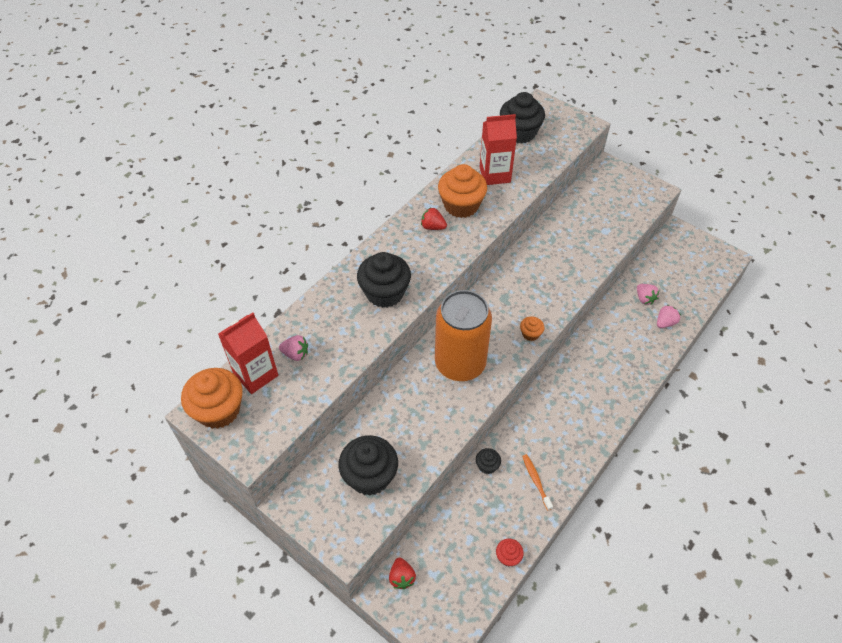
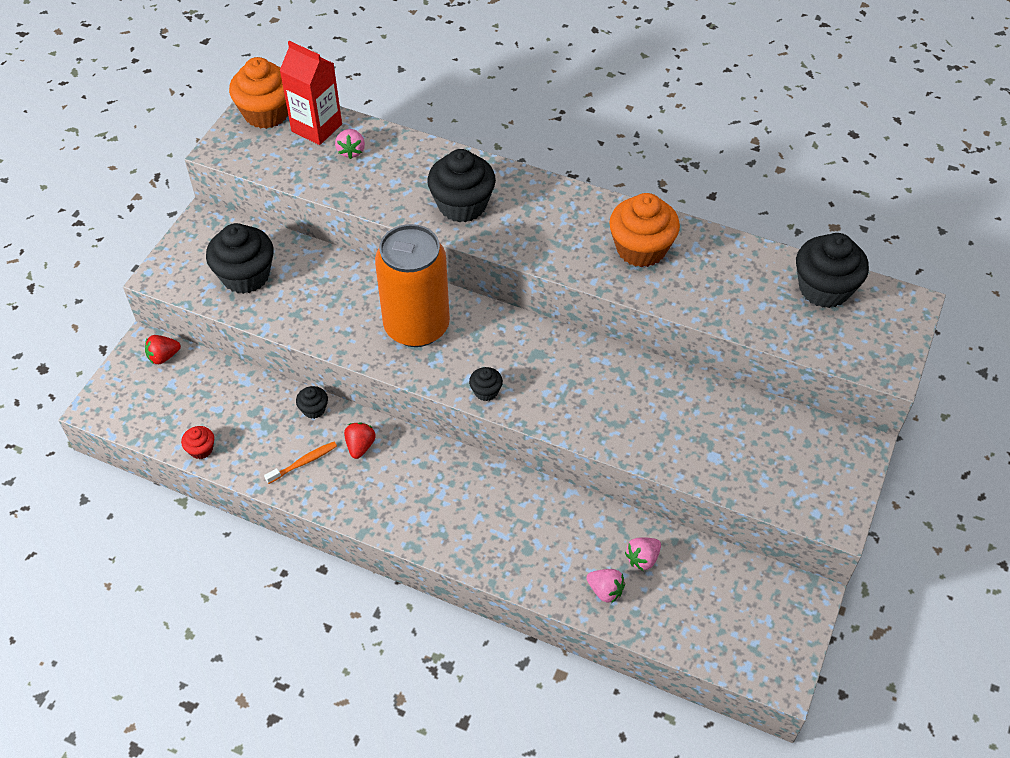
camera: 75 degrees right, 0 degrees up
red strawberry [421,207,447,230] -> red strawberry moved to [344,422,376,459]
red carton [479,114,517,185] -> none
orange cupcake [520,316,544,341] -> black cupcake [469,367,503,401]

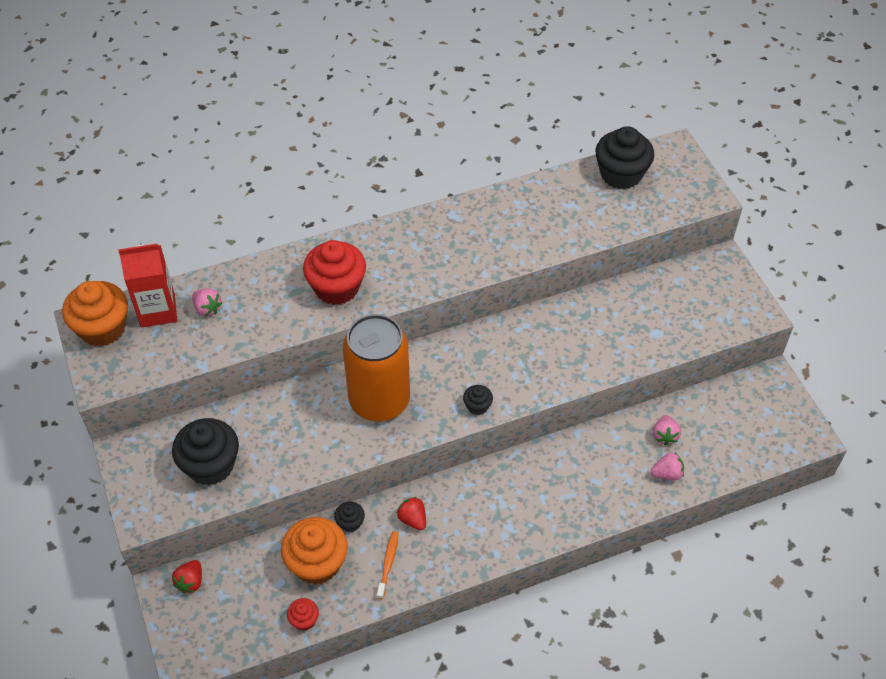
camera: 45 degrees left, 0 degrees up
black cupcake [427,149,496,223] -> red cupcake [303,240,366,305]
orange cupcake [609,193,680,267] -> orange cupcake moved to [281,517,348,585]

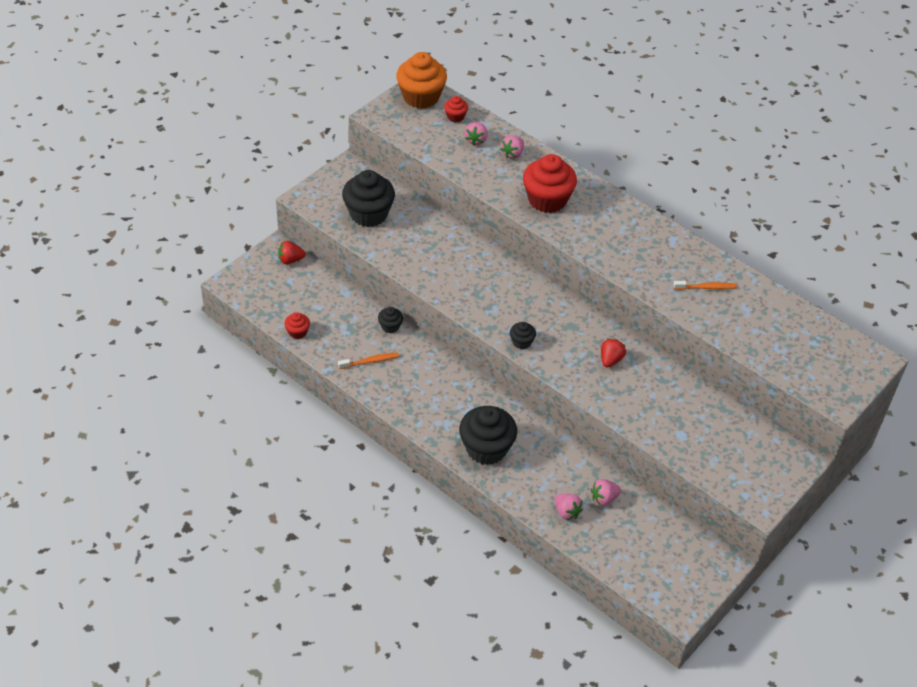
camera: 60 degrees right, 5 degrees down
red carton [118,243,177,328] -> red cupcake [444,96,468,122]
orange cupcake [281,517,348,585] -> none
orange can [343,314,410,421] -> none
red strawberry [397,497,426,530] -> red strawberry moved to [601,339,626,368]
black cupcake [595,126,654,189] -> black cupcake moved to [459,406,517,465]
none -> pink strawberry [500,135,524,159]
none -> orange toothbrush [673,281,737,290]

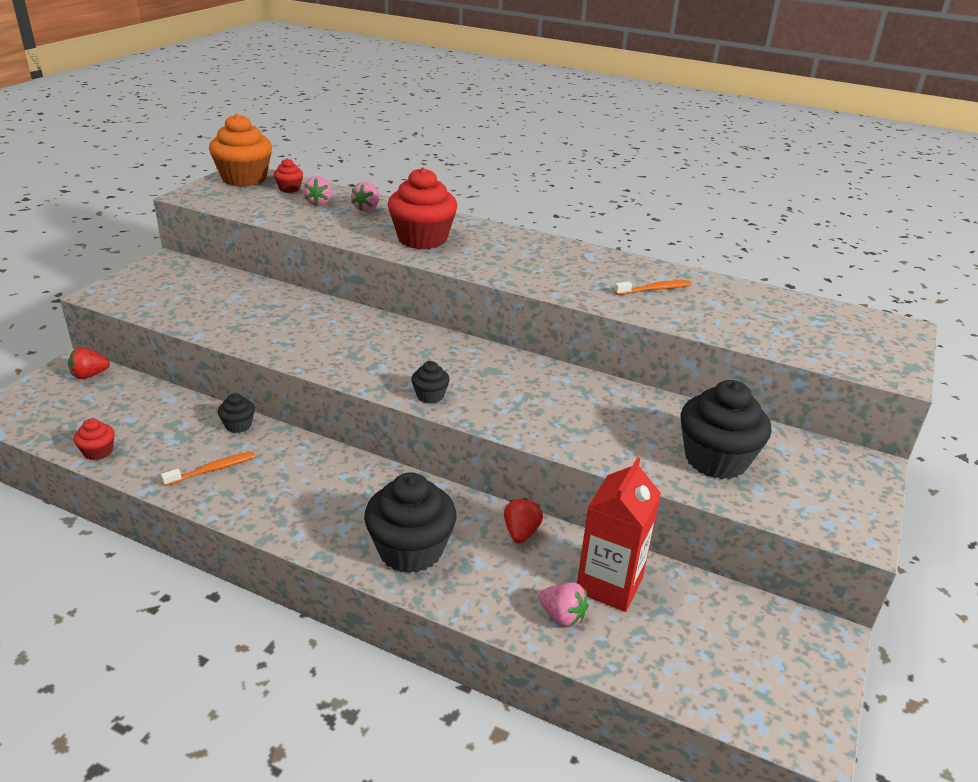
camera: 15 degrees left, 15 degrees down
black cupcake [342,170,395,227] -> black cupcake moved to [681,380,771,479]
pink strawberry [591,479,621,506] -> red carton [577,457,661,612]
red strawberry [601,339,626,368] -> red strawberry moved to [504,498,543,544]

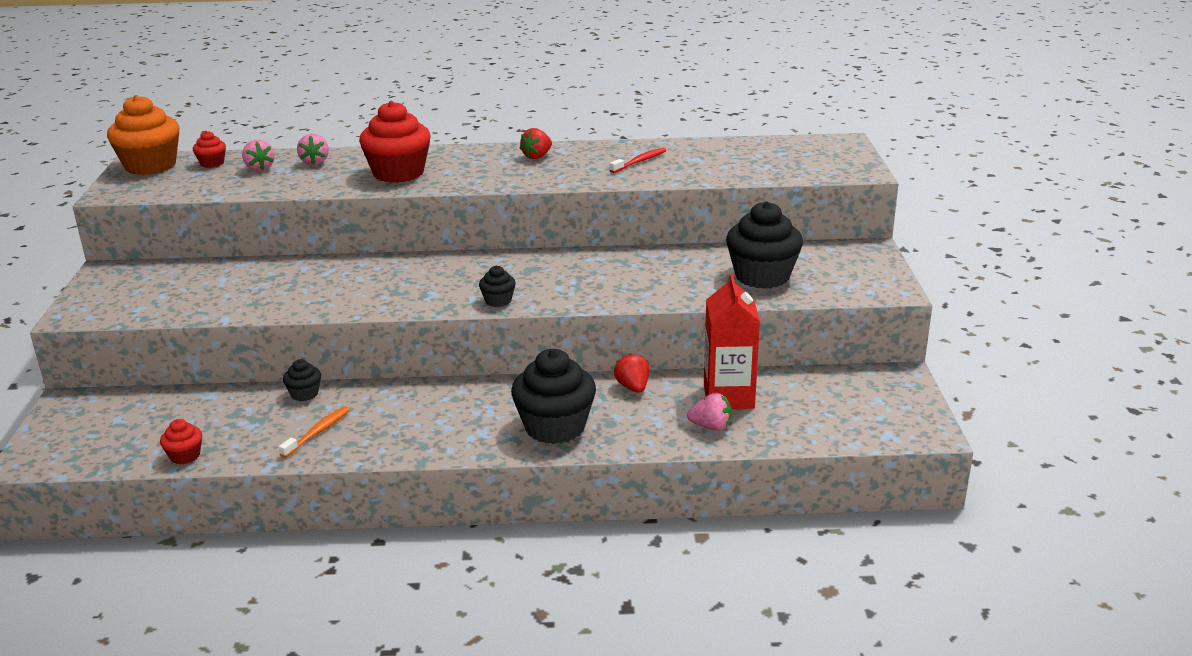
camera: 25 degrees left, 5 degrees down
red strawberry [68,347,110,379] -> red strawberry moved to [519,128,552,159]
orange toothbrush [614,280,692,295] -> red toothbrush [610,148,666,173]

